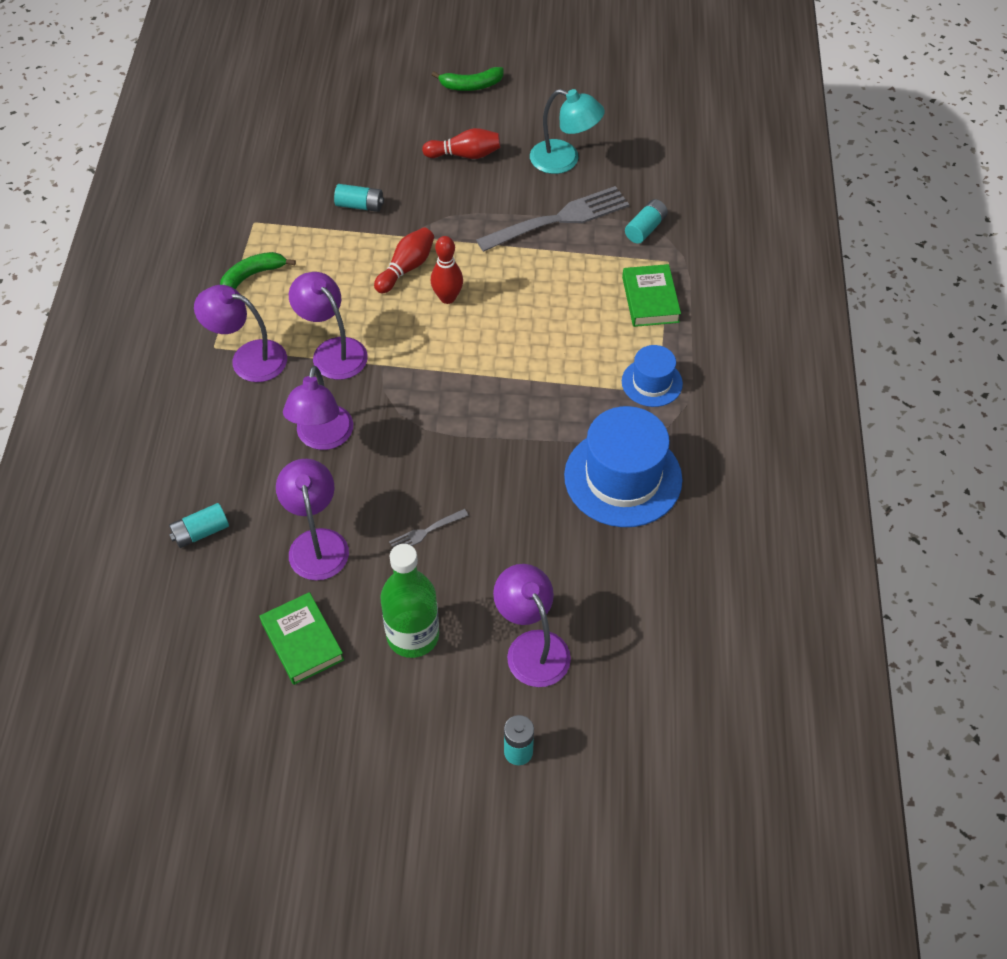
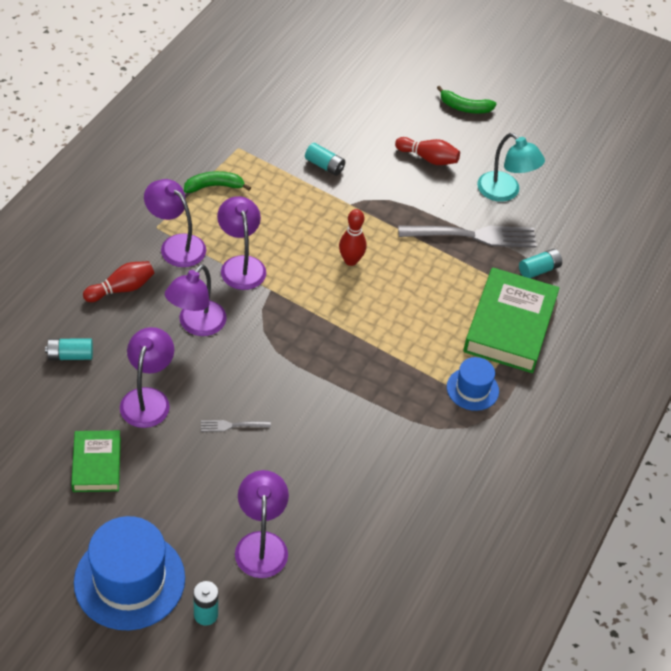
camera: 20 degrees right, 5 degrees down
red bowling pin [374,227,434,293] -> red bowling pin moved to [83,261,154,302]
green bottle [380,544,439,658] -> none
blue hat [564,406,682,527] -> blue hat moved to [74,516,185,630]
green book [622,264,681,327] -> green book [463,267,560,373], size x1.75

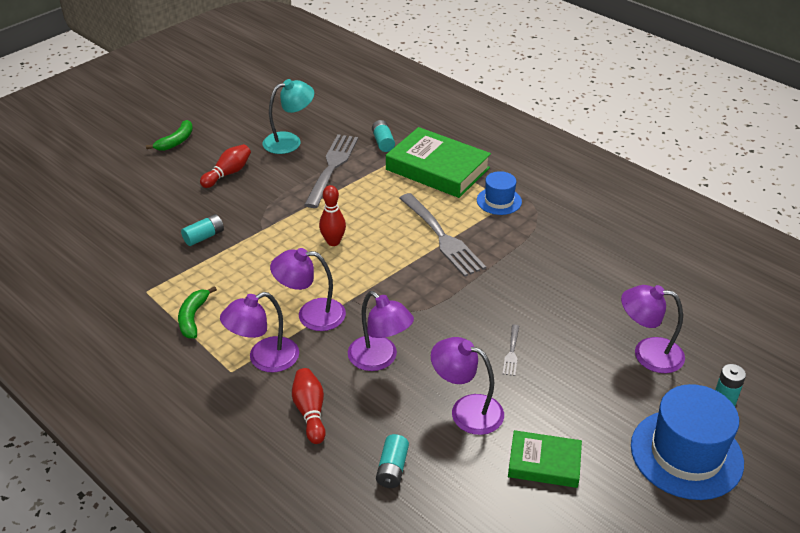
camera: 70 degrees left, 10 degrees down
none -> grey fork [399,193,486,277]

